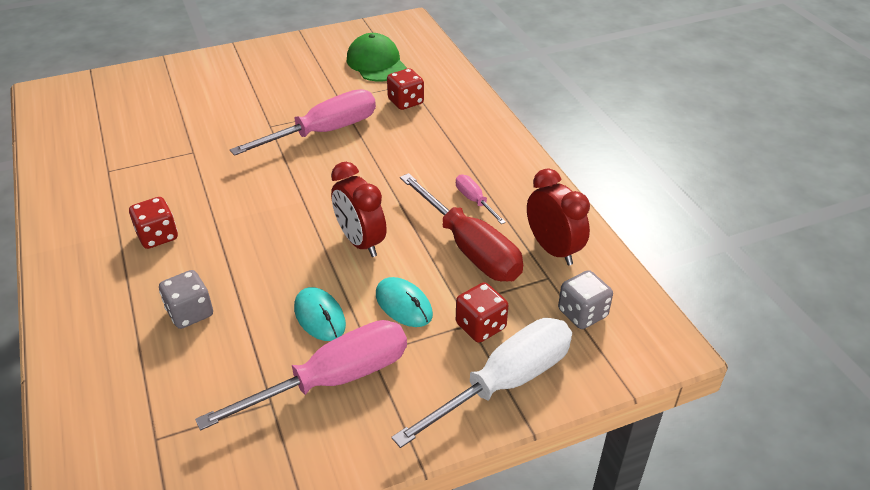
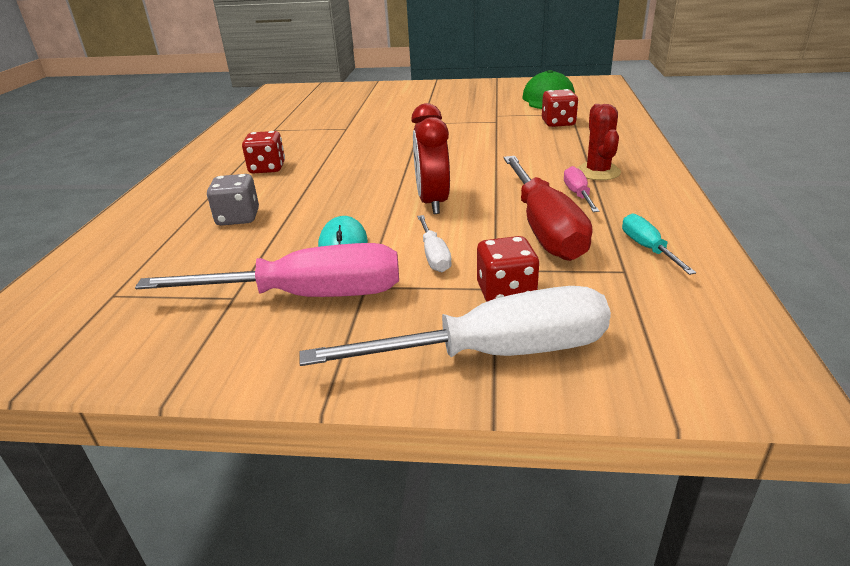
camera: 30 degrees right, 10 degrees down
pink screwdriver [230,89,376,156] -> none
turquoise mouse [376,277,433,327] -> white screwdriver [417,215,452,272]
red clock [527,168,590,265] -> turquoise screwdriver [622,213,696,275]
grey dice [558,270,613,329] -> none
none -> red cactus [577,104,621,180]

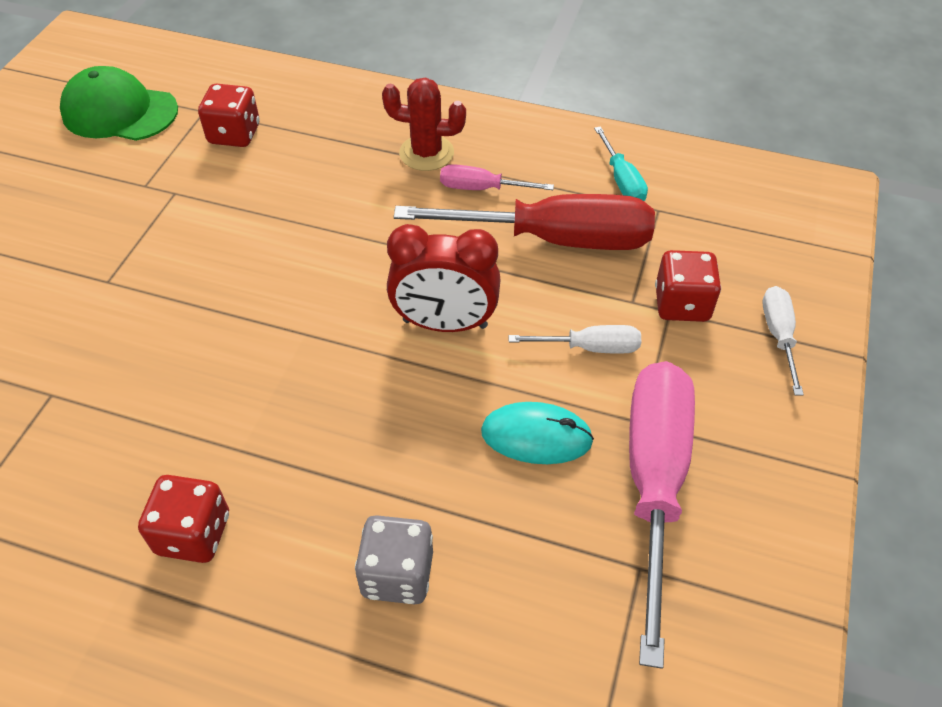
camera: 80 degrees left, 20 degrees up
white screwdriver [299,286,611,366] -> white screwdriver [762,286,804,396], size x0.47
turquoise screwdriver [622,213,696,275] -> turquoise screwdriver turned 105 degrees counterclockwise [594,126,648,201]

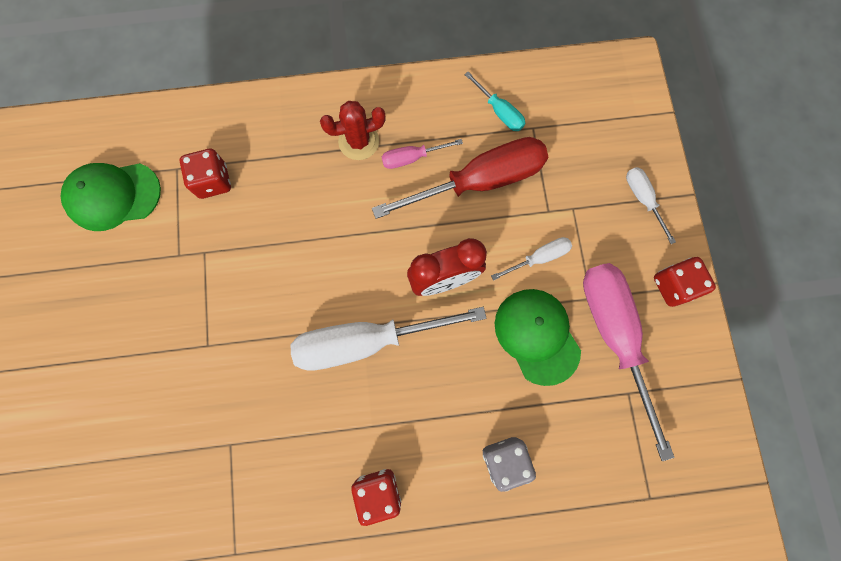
camera: 25 degrees left, 25 degrees up
turquoise mouse [481,402,594,464] -> green cap [495,289,581,386]
red dice [655,250,721,322] -> red dice moved to [654,257,716,307]
none -> white screwdriver [291,307,487,371]

